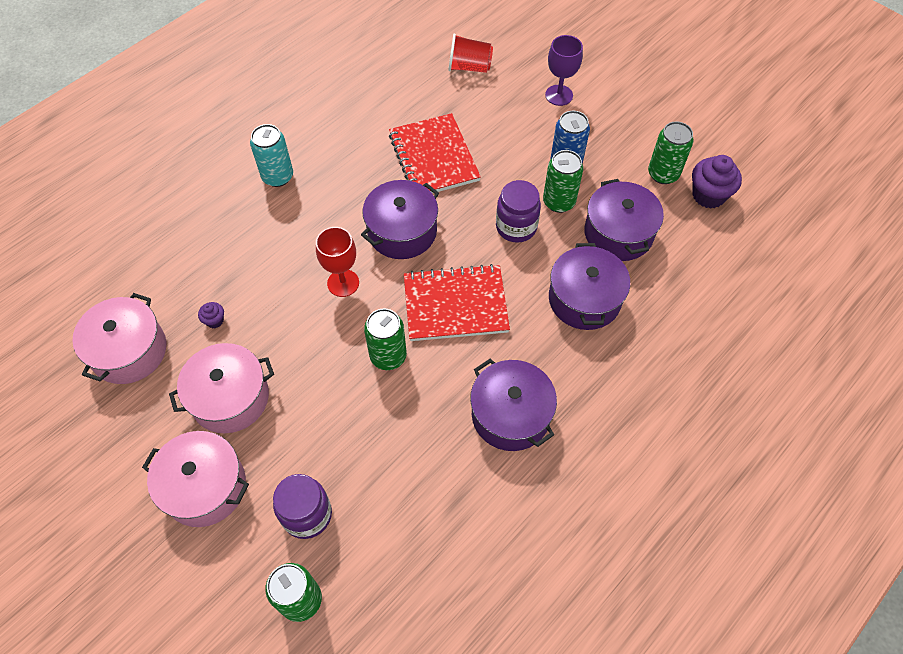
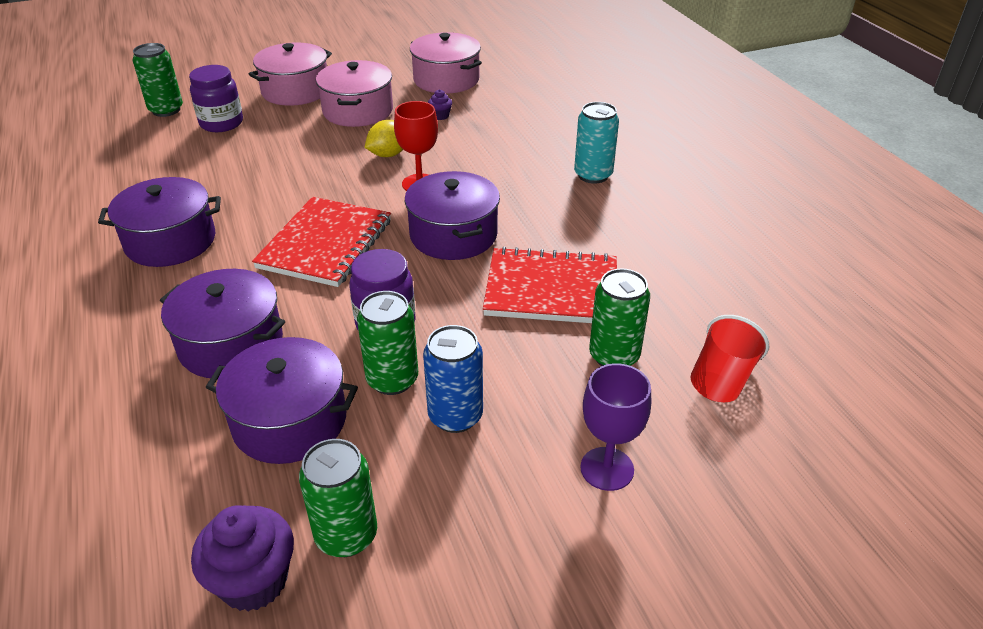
camera: 115 degrees right, 20 degrees down
green can [364,309,407,370] -> green can moved to [589,269,650,366]
none -> yellow lemon [365,120,403,157]

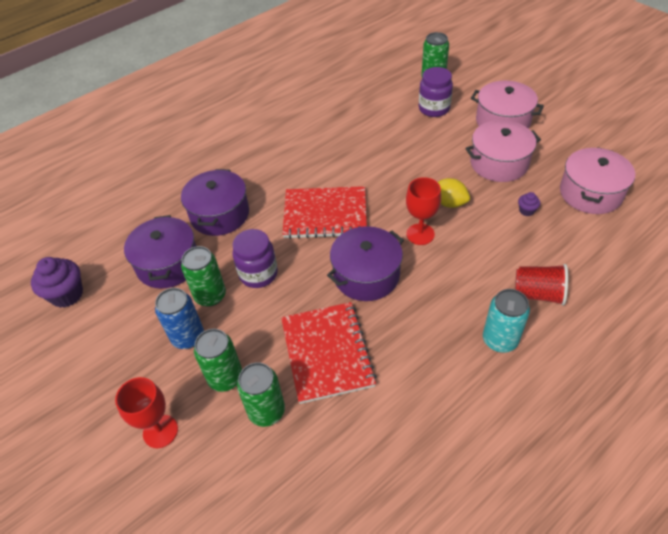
camera: 75 degrees right, 10 degrees up
purple pot [98,177,221,267] -> none
green can [299,439,377,557] -> green can moved to [194,329,242,392]
purple goblet [581,363,651,491] -> red goblet [115,377,178,448]
red cup [691,315,769,402] -> red cup moved to [515,264,568,306]

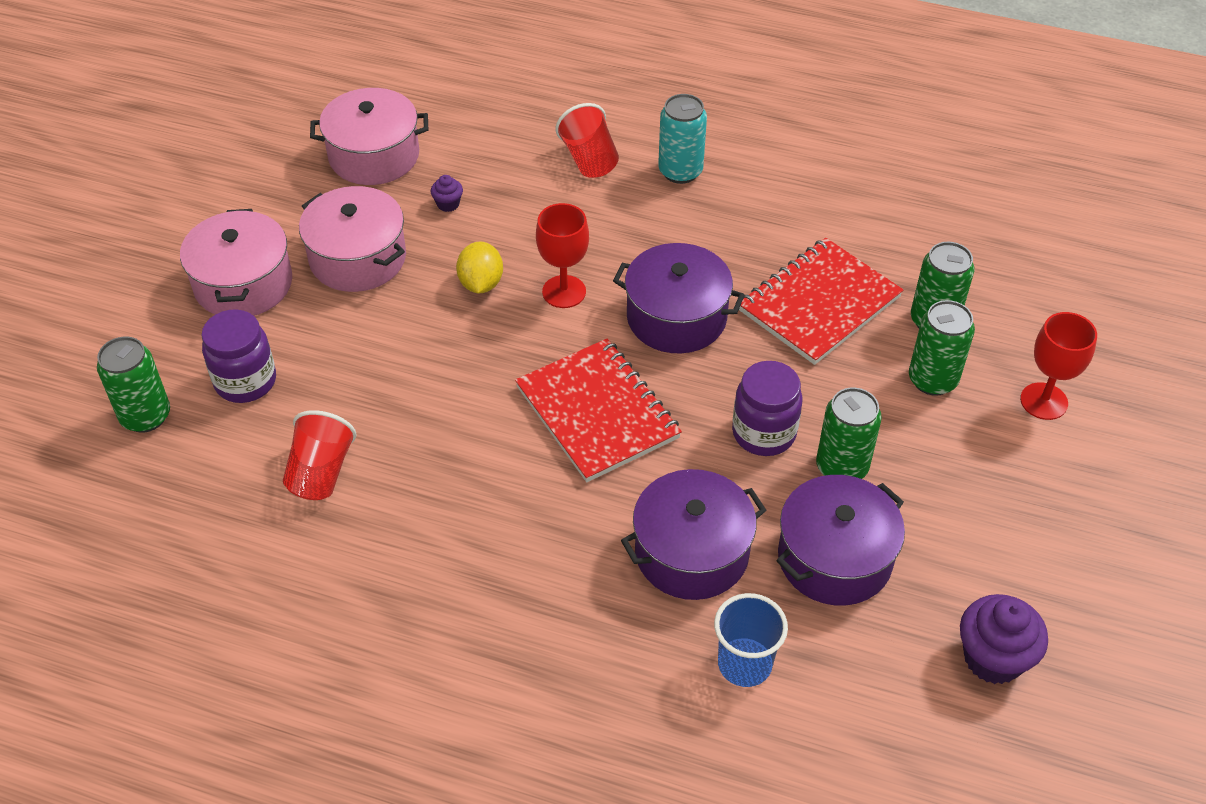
camera: 125 degrees left, 0 degrees up
blue can [155,288,204,349] -> none
none -> red cup [283,410,356,500]
none -> blue cup [714,593,788,687]

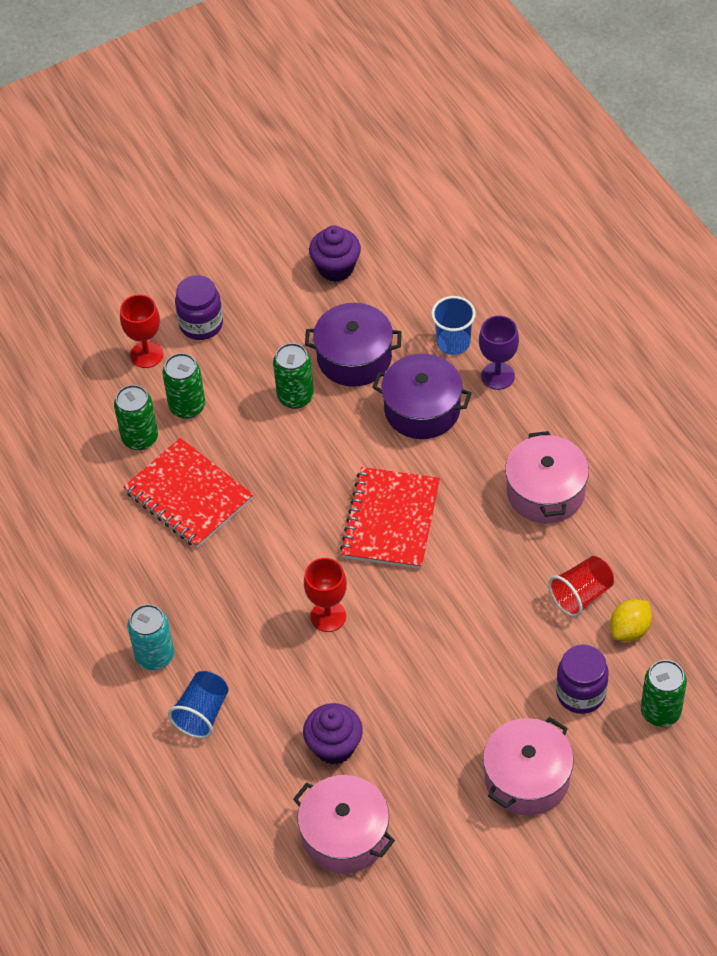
camera: 135 degrees left, 5 degrees up
pink pot [299,186,406,292] -> pink pot moved to [505,431,589,524]
purple cupcake [431,175,463,212] -> purple cupcake [303,703,363,765], size x2.05
yellow lemon [456,242,503,294] -> yellow lemon moved to [610,599,652,642]
red cup [556,103,619,178] -> blue cup [168,671,229,738]
purple pot [613,243,744,353] -> none
purple jar [732,361,803,456] -> purple jar moved to [175,275,223,340]
red notebook [739,238,903,365] -> red notebook turned 45 degrees clockwise [124,438,253,548]
none -> purple goblet [479,315,519,390]

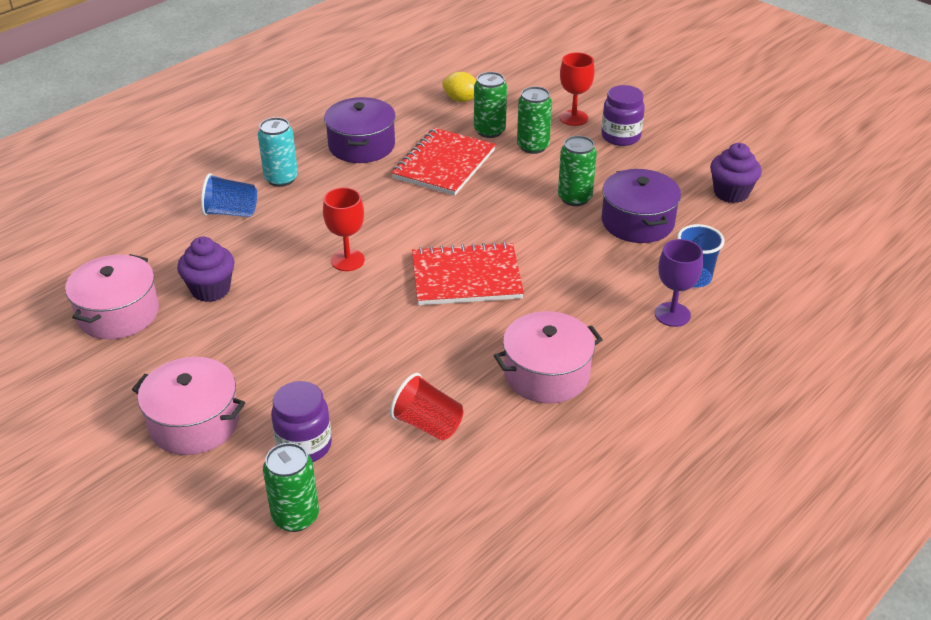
camera: 70 degrees right, 15 degrees down
purple pot [372,354,472,439] -> purple pot moved to [324,97,396,163]
yellow lemon [610,599,652,642] -> yellow lemon moved to [442,72,477,102]

